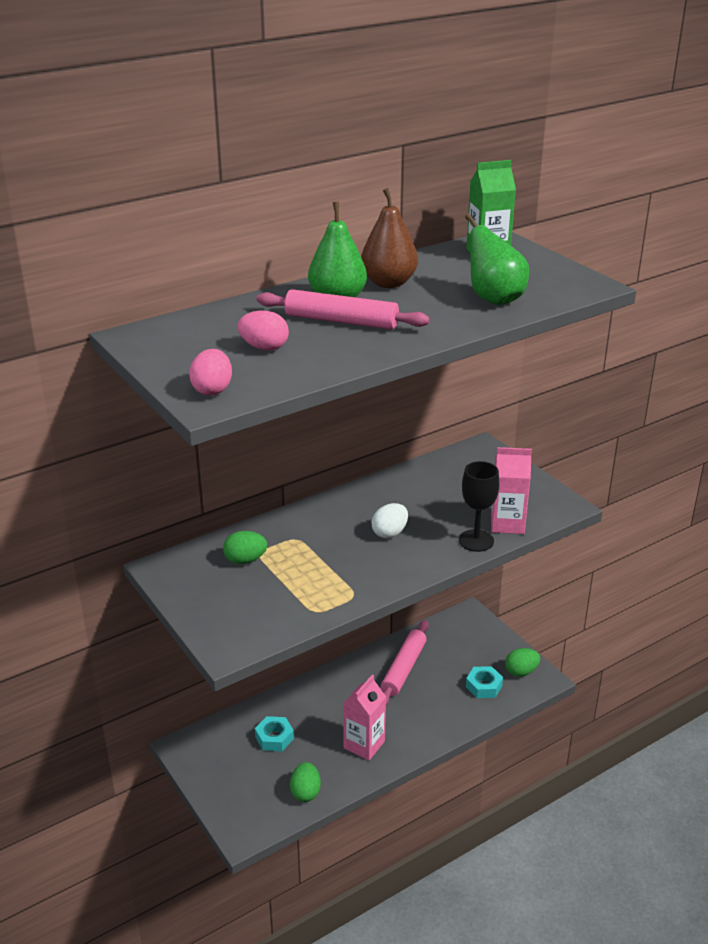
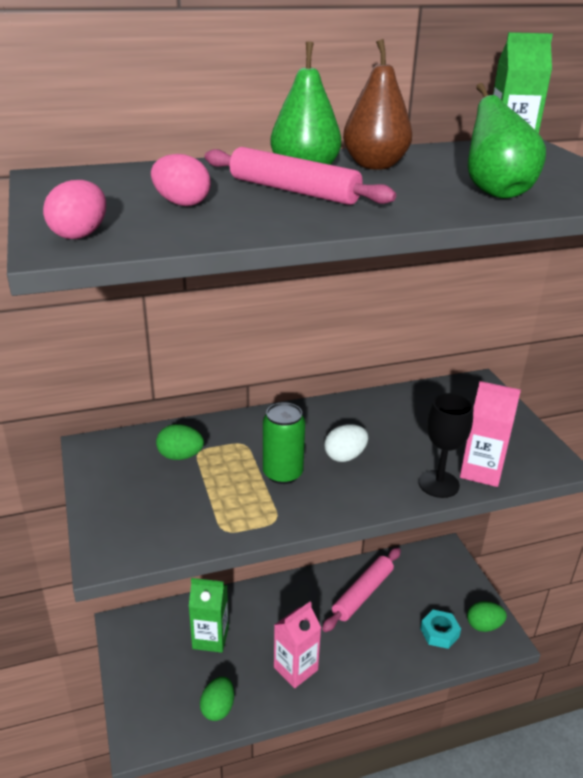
camera: 15 degrees right, 0 degrees up
turquoise nut [255,716,294,751] -> green carton [188,578,229,653]
none -> green can [263,402,305,484]

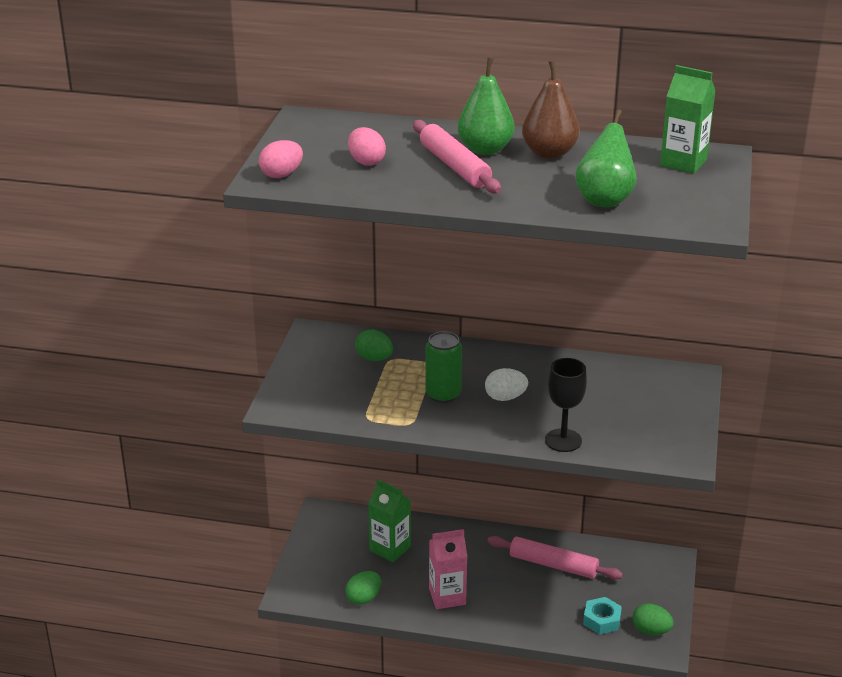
camera: 30 degrees right, 0 degrees up
pink rolling pin [322,548,401,632] -> pink rolling pin turned 45 degrees clockwise [487,536,623,579]
pink carton [460,381,521,487] -> none

